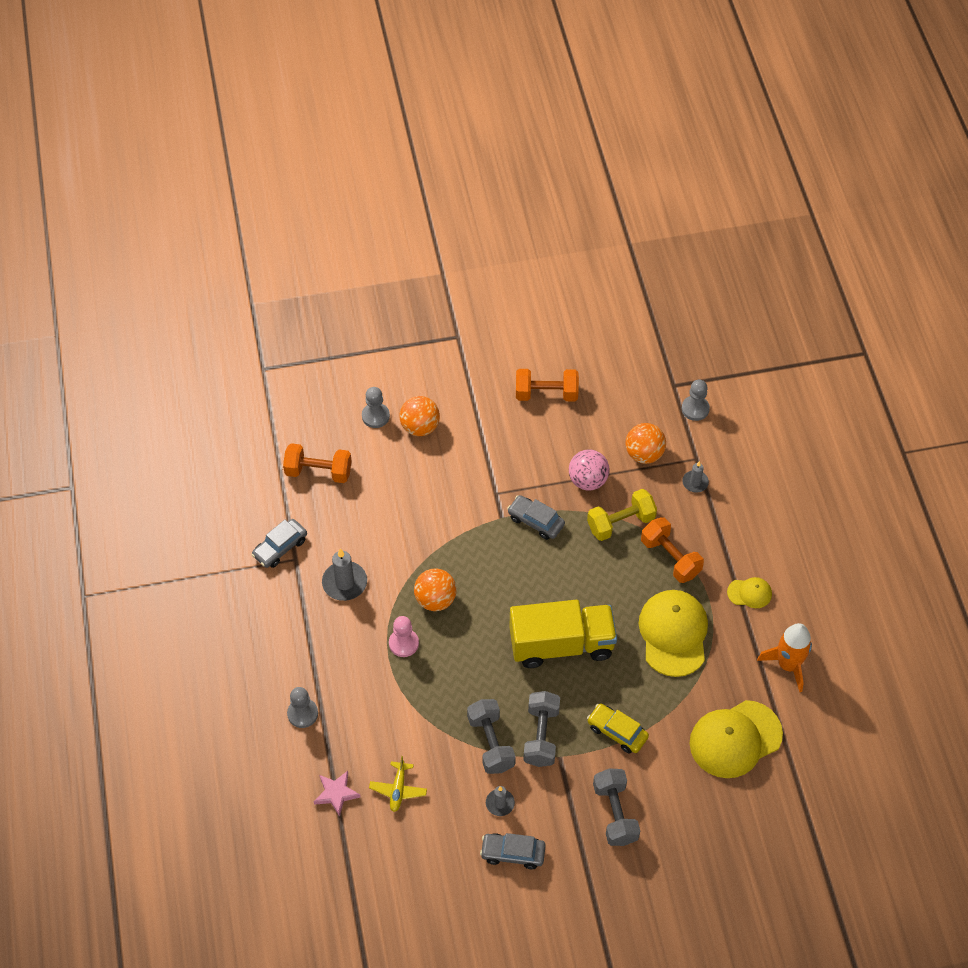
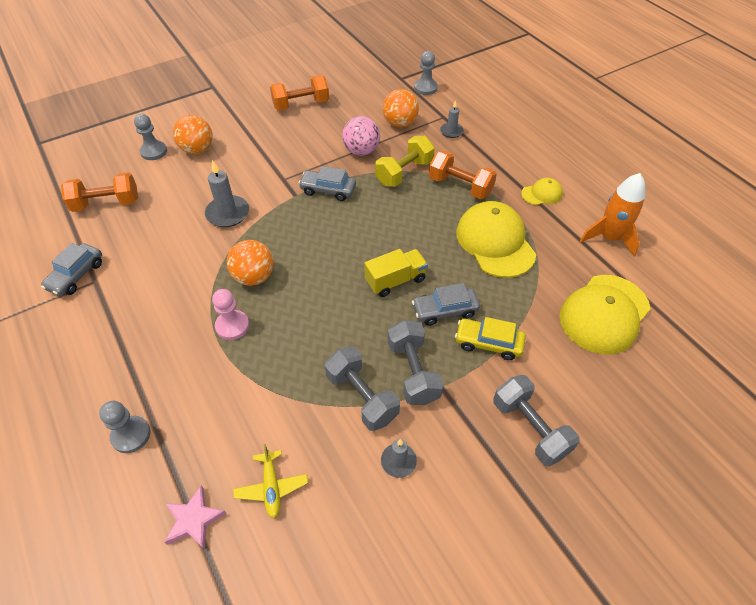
camera: 20 degrees left, 5 degrees down
grey candle [322,548,367,601] -> grey candle moved to [205,160,249,227]
grey car [480,833,546,869] -> grey car moved to [412,283,480,326]
yellow truck [509,600,617,668] -> yellow truck [364,249,428,297], size x0.55

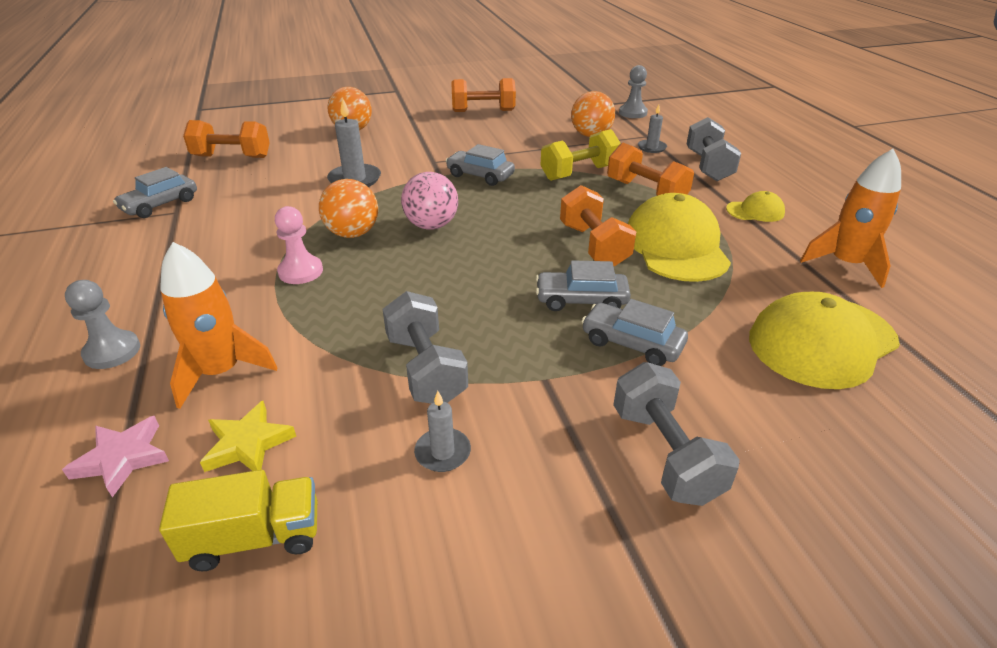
camera: 15 degrees right, 15 degrees down
grey pawn [134,114,167,160] -> none
yellow plane [233,444,308,518] -> yellow star [200,401,296,472]
pink ball [342,116,380,156] -> pink ball moved to [401,172,458,230]
yellow truck [364,249,428,297] -> yellow truck moved to [159,470,317,571]
grey dumbbell [388,320,444,405] -> grey dumbbell moved to [687,117,741,181]
yellow car [455,317,526,360] -> grey car [582,299,688,366]
none -> orange rocket [160,242,277,409]
none -> orange dumbbell [560,185,636,266]

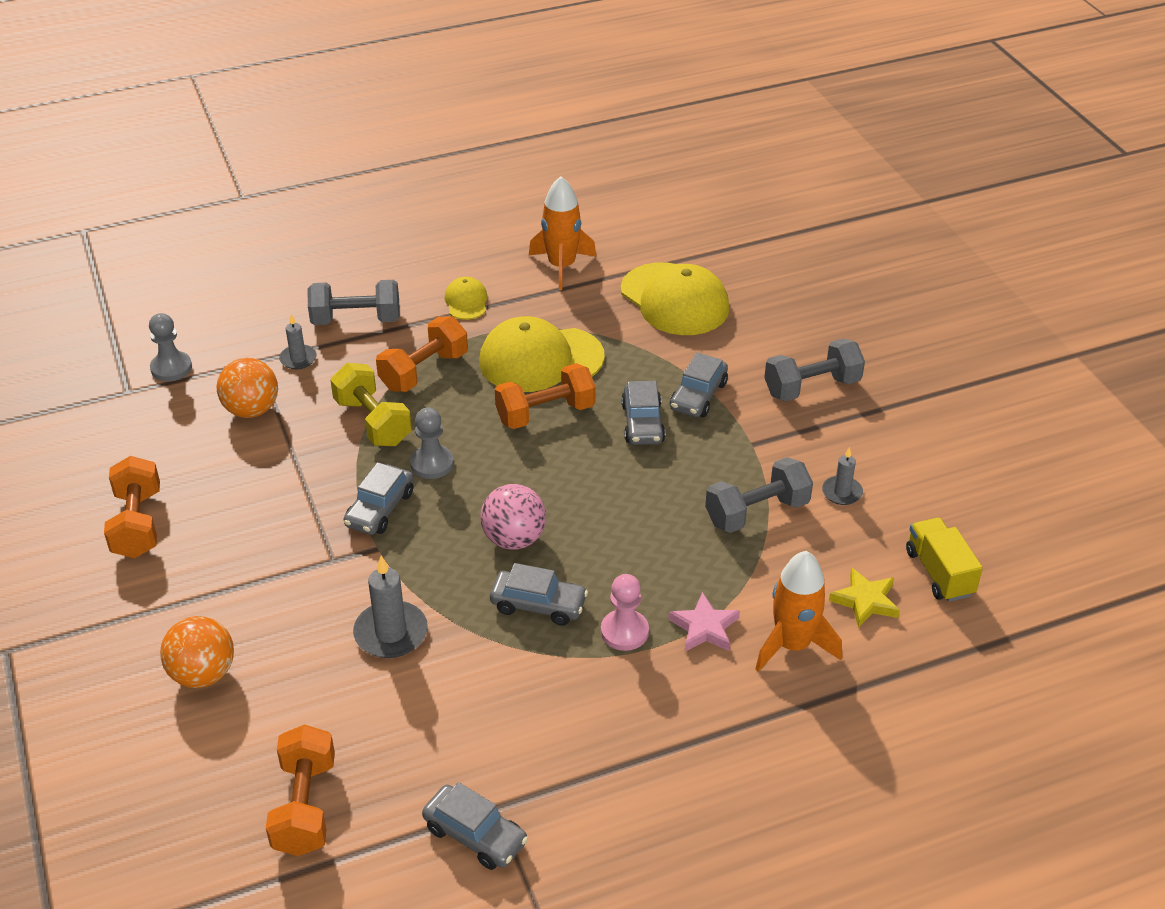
camera: 95 degrees left, 5 degrees up
pink star [62,416,169,497] -> pink star moved to [668,592,740,652]
grey pawn [65,280,140,369] -> grey pawn moved to [410,407,454,479]
orange ball [319,179,378,238] -> grey car [490,563,588,626]

